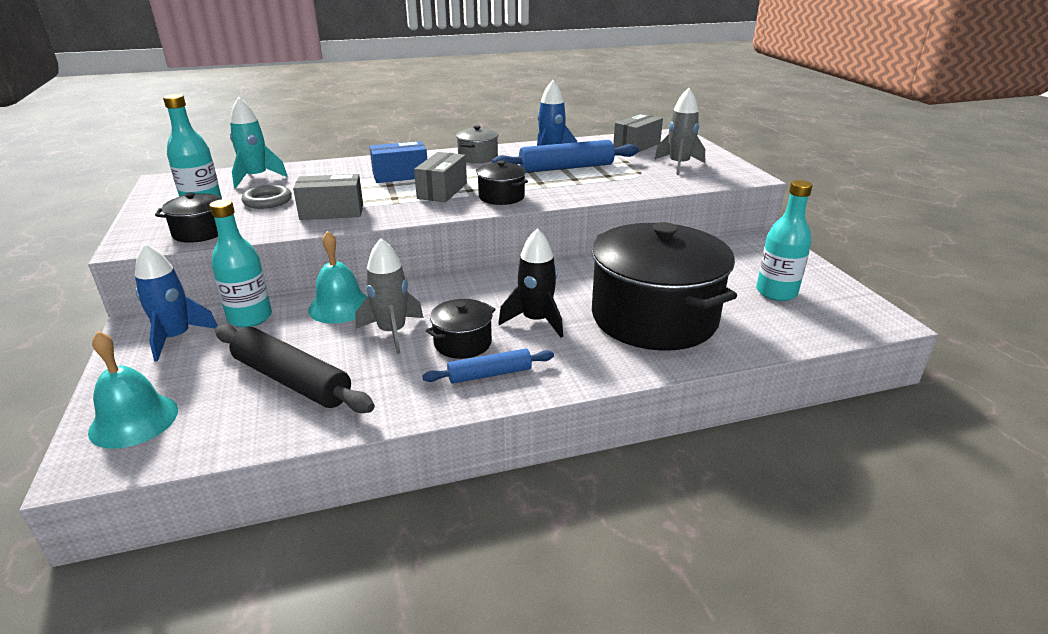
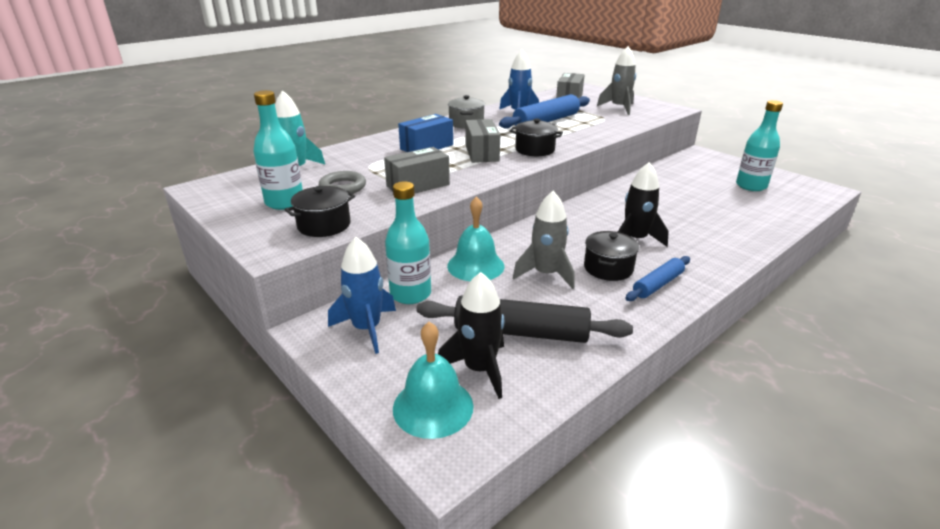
camera: 25 degrees left, 0 degrees up
black pot [592,222,737,351] -> none
none -> black rocket [438,272,505,399]

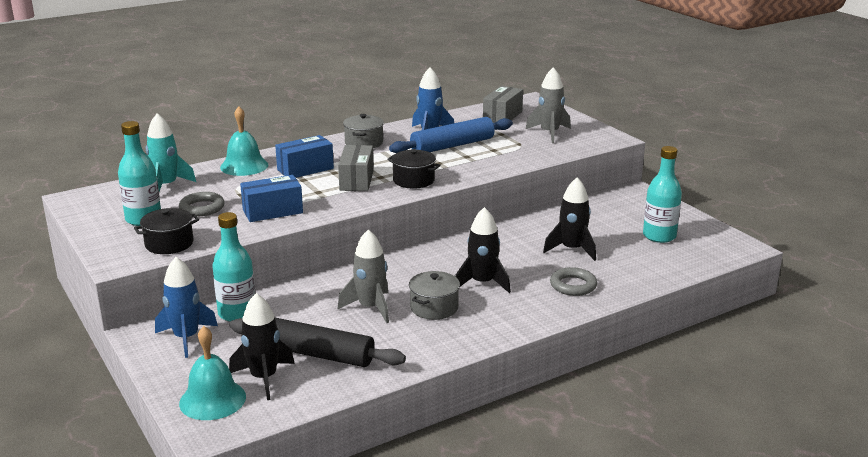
camera: 10 degrees right, 5 degrees down
grey box [384,147,450,193] -> blue box [240,175,303,222]
turquoise bell [447,196,505,281] -> turquoise bell moved to [220,106,268,176]
black pot [584,231,639,281] -> grey pot [409,271,460,320]
blue rolling pin [625,256,690,301] -> none
none -> black rocket [543,177,596,261]
none -> grey ring [550,267,597,296]

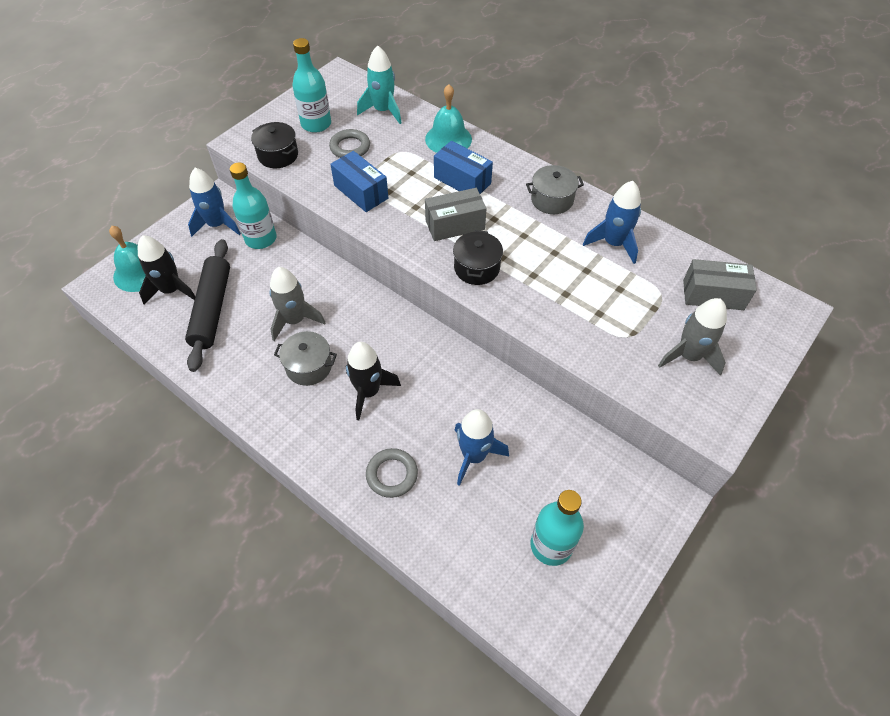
camera: 70 degrees right, 30 degrees up
blue rolling pin [389,117,513,153] -> none
black rocket [543,177,596,261] -> blue rocket [454,409,509,486]

